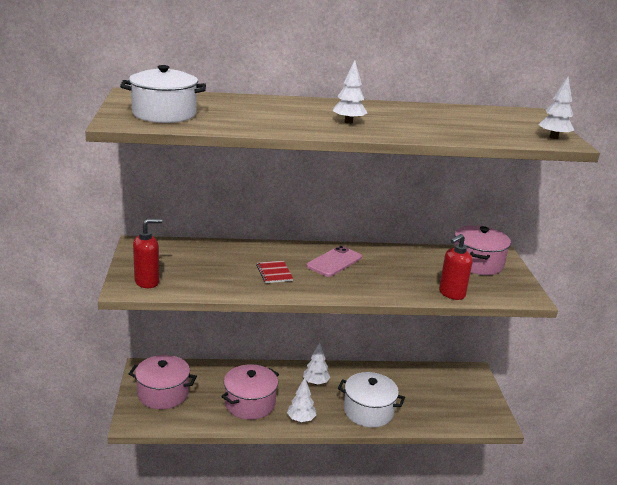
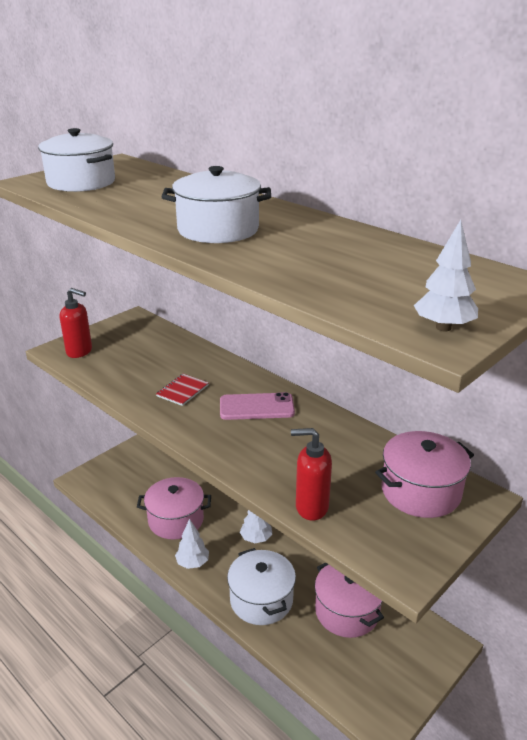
camera: 50 degrees right, 5 degrees up
pink pot [129,355,197,409] -> pink pot moved to [315,562,384,638]
white tree [333,60,367,124] -> white pot [161,166,271,243]

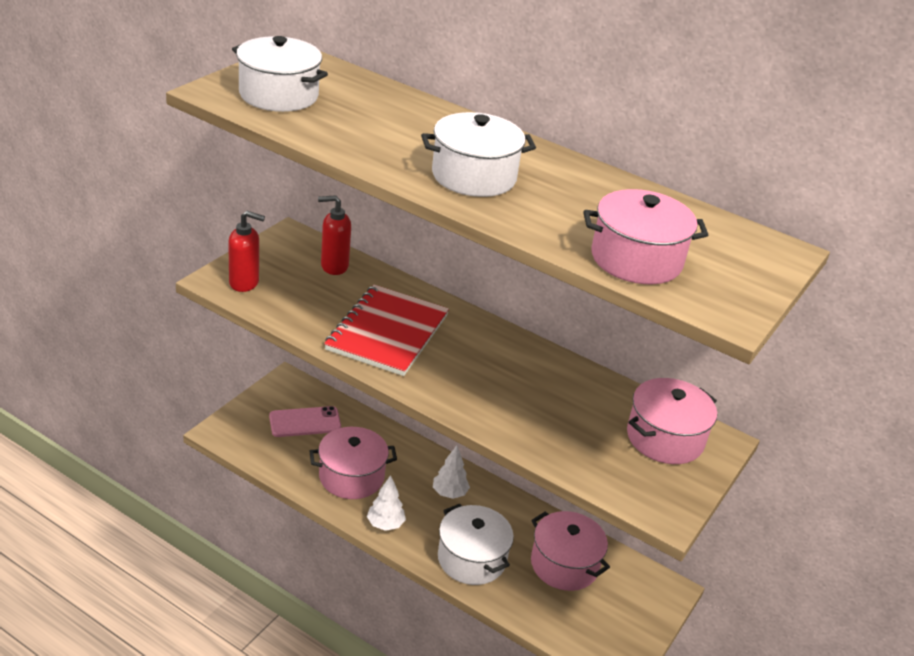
camera: 15 degrees left, 5 degrees up
red notebook [156,374,209,406] -> red notebook [324,285,449,376], size x2.28
pink phone [220,392,295,420] -> pink phone moved to [269,406,341,437]
red soap dispenser [291,428,332,520] -> red soap dispenser moved to [318,195,351,275]
white tree [414,220,478,331] -> none
none -> pink pot [583,189,708,284]

